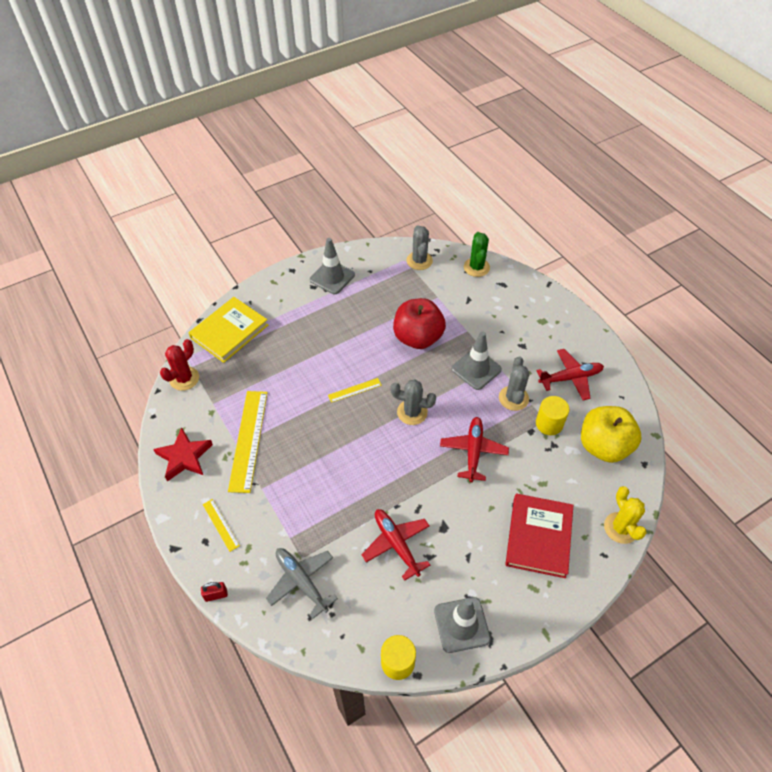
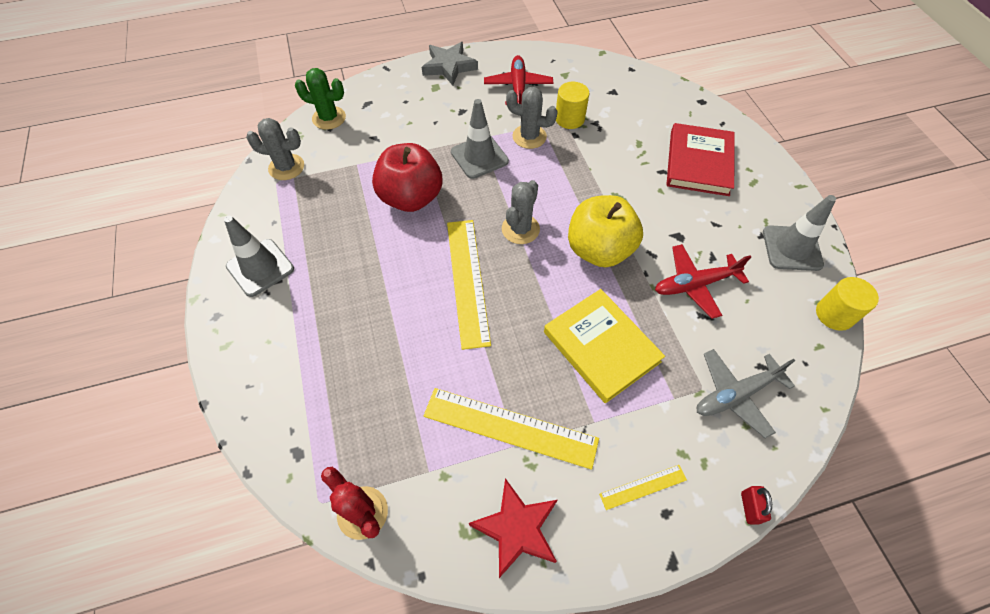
camera: 75 degrees left, 5 degrees up
yellow book [189,297,268,363] -> yellow book moved to [544,289,665,403]
yellow ruler [328,378,382,403] -> yellow ruler [447,220,491,350], size x2.06
red plane [440,417,509,482] -> none
red book [505,493,573,578] -> red book turned 75 degrees clockwise [666,123,735,196]
yellow apple [581,406,642,463] -> yellow apple moved to [568,195,643,267]
yellow cactus [604,486,647,544] -> none
none -> grey star [422,42,478,85]

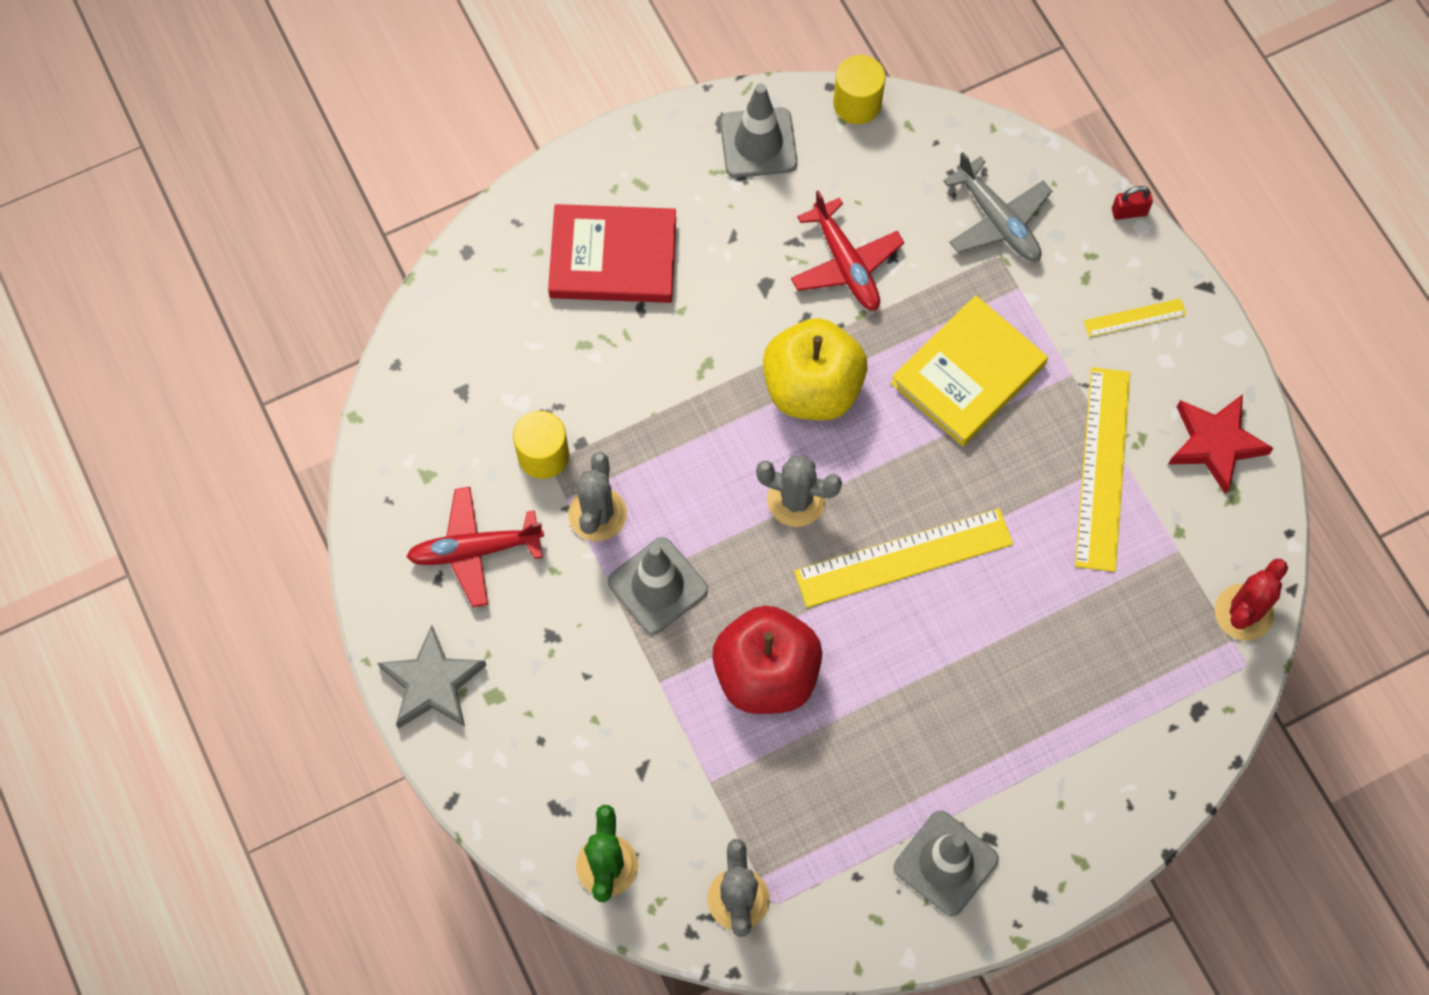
camera: 100 degrees left, 10 degrees up
yellow ruler [599,465,687,510] -> yellow ruler turned 75 degrees counterclockwise [1084,298,1186,337]

